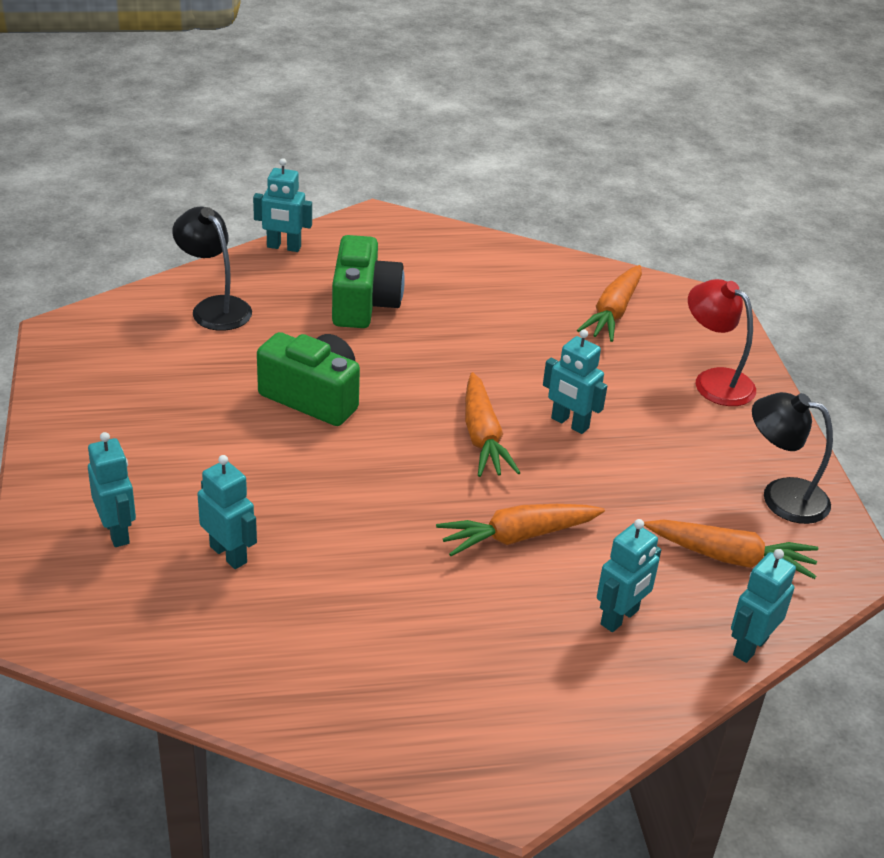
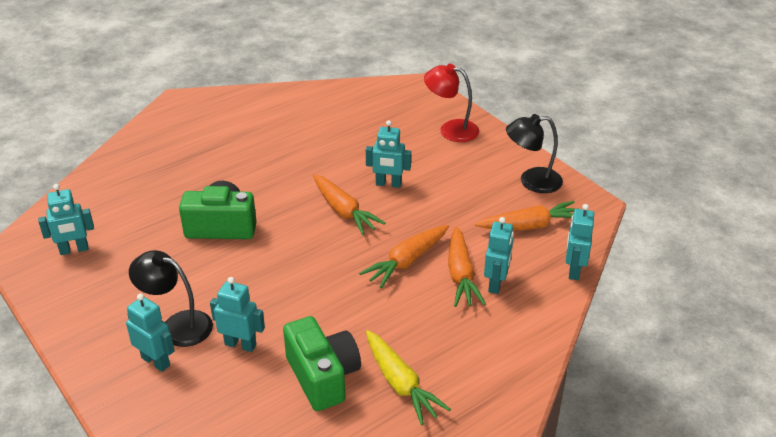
camera: 25 degrees left, 0 degrees up
black lamp [172,207,252,331] -> black lamp moved to [129,250,213,347]
turquoise robot [253,158,312,252] -> turquoise robot moved to [38,184,94,255]
green camera [332,235,405,328] -> green camera moved to [283,316,361,411]
orange carrot [577,265,642,342] -> orange carrot moved to [448,226,486,307]
none -> yellow carrot [366,330,451,425]

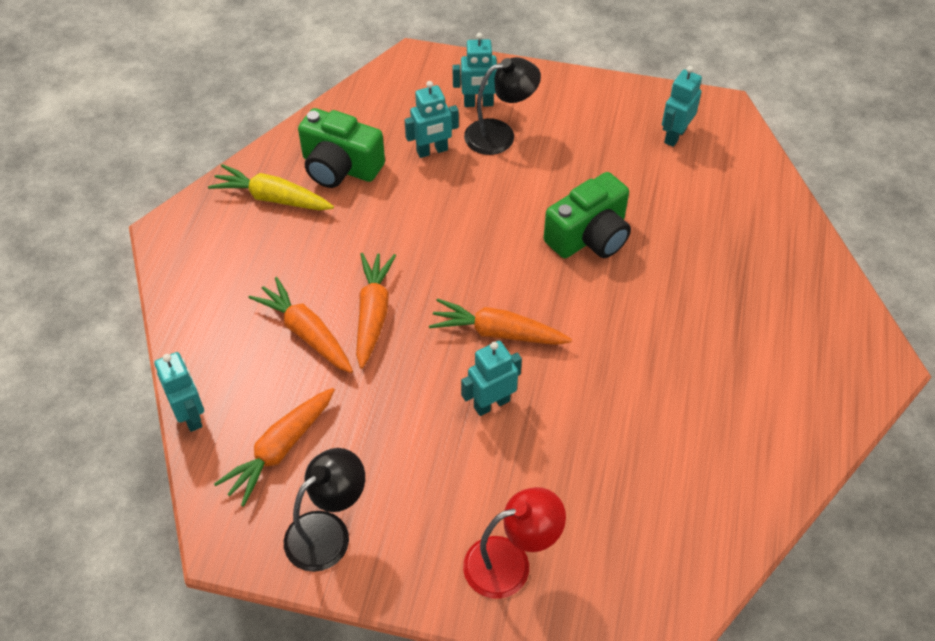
camera: 140 degrees right, 15 degrees up
turquoise robot [484,217,514,294] -> none

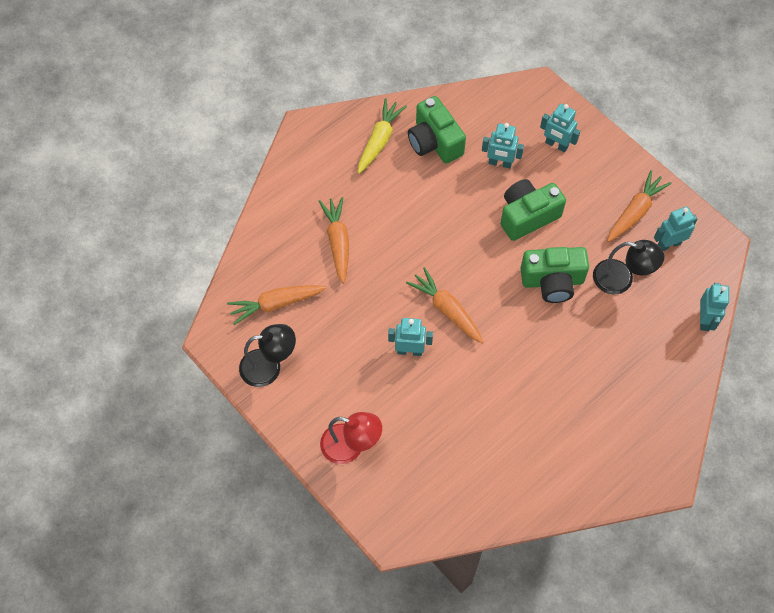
camera: 35 degrees right, 10 degrees up
turquoise robot [154,352,204,432] -> turquoise robot moved to [700,283,729,331]
yellow carrot [208,164,334,210] -> yellow carrot turned 60 degrees clockwise [358,98,407,174]
orange carrot [356,253,396,369] -> orange carrot moved to [607,170,671,242]
black lamp [464,57,541,155] -> black lamp moved to [593,240,664,295]
none -> green camera [500,179,566,241]

